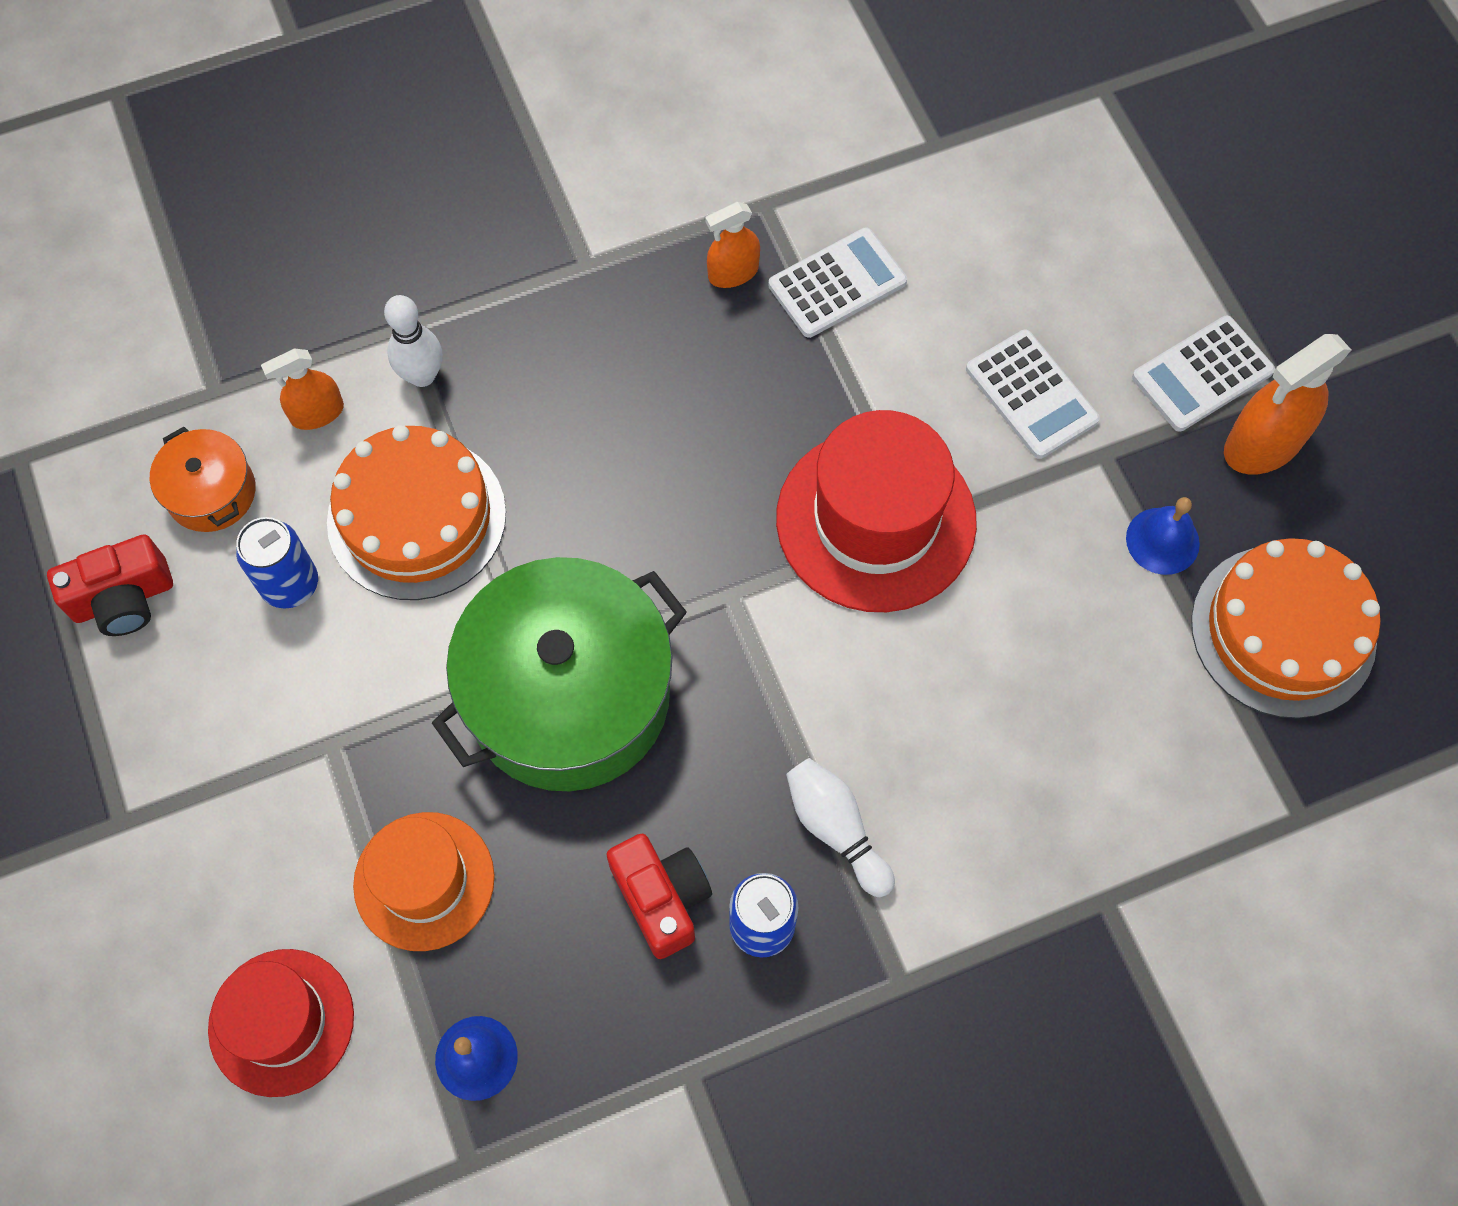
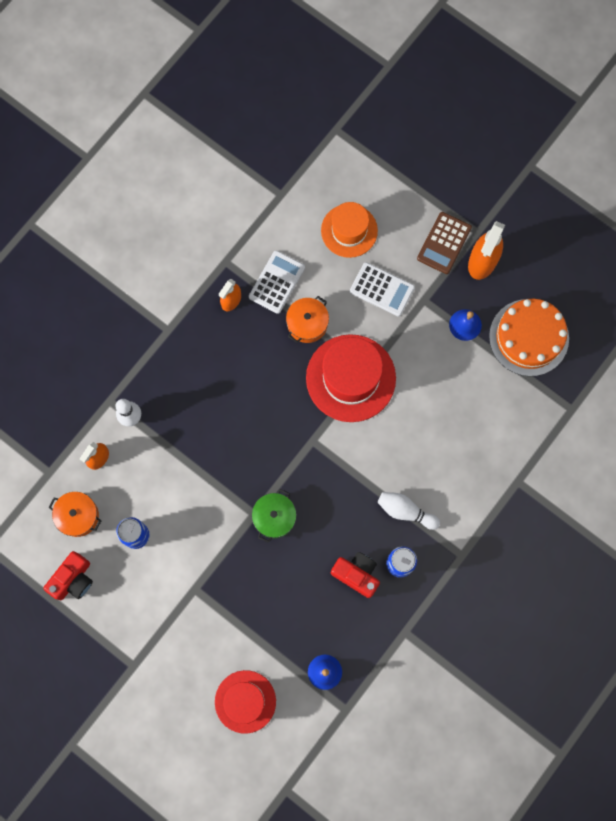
camera: 30 degrees left, 10 degrees up
orange cake [327,425,506,600] -> none
orange hat [353,812,495,951] -> orange hat moved to [321,202,378,258]
green pot [432,557,687,791] -> green pot [252,489,296,543], size x0.47
white calculator [1132,316,1275,432] -> brown calculator [417,212,472,274]
none -> orange pot [286,296,329,343]

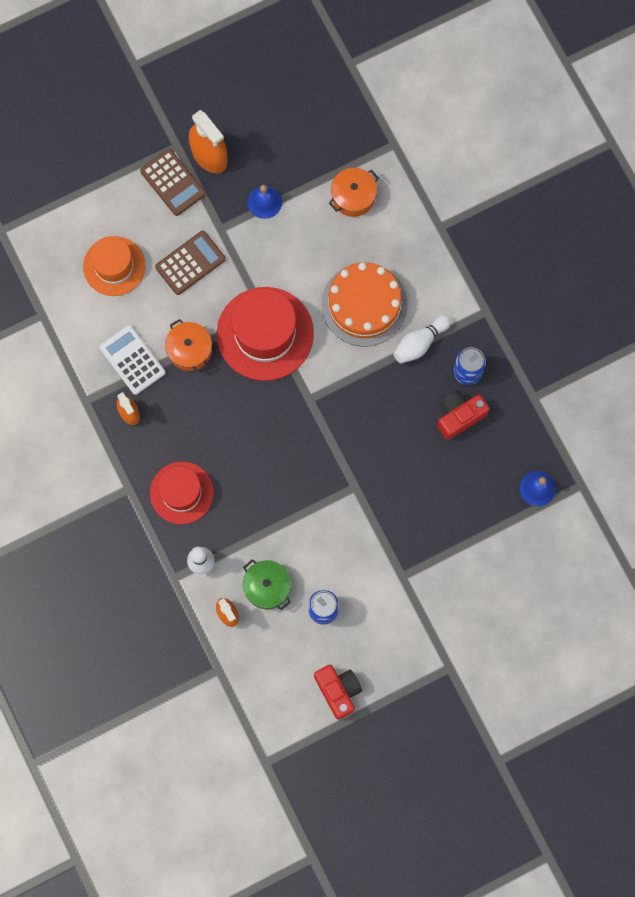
camera: 65 degrees left, 0 degrees up
orange pot [49,492,101,537] -> orange pot moved to [329,168,379,217]
red hat [215,670,276,734] -> red hat moved to [150,461,214,524]
green pot [252,489,296,543] -> green pot moved to [243,559,291,610]
white calculator [350,262,415,317] -> brown calculator [155,231,226,295]
orange cake [489,299,569,376] -> orange cake moved to [321,262,408,347]

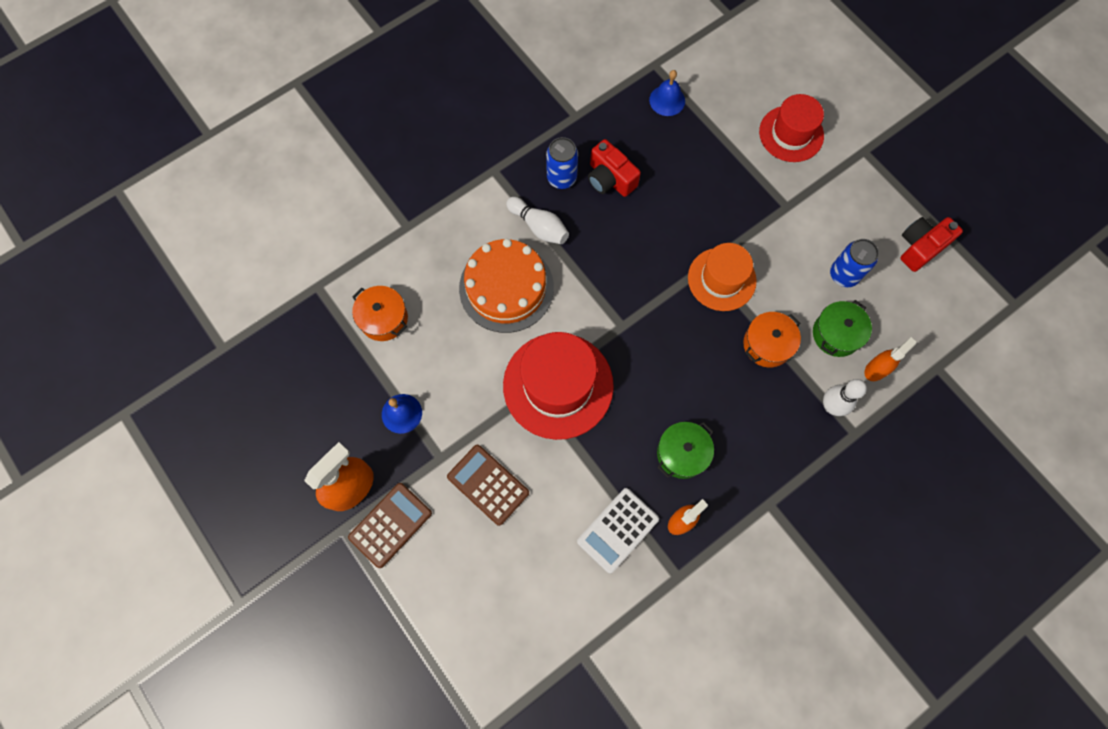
camera: 100 degrees left, 5 degrees down
orange hat [83,236,145,296] -> orange hat moved to [688,243,757,311]
red hat [150,461,214,524] -> red hat moved to [759,94,824,162]
orange pot [165,319,212,372] -> orange pot moved to [743,312,801,367]
none -> green pot [657,422,714,479]

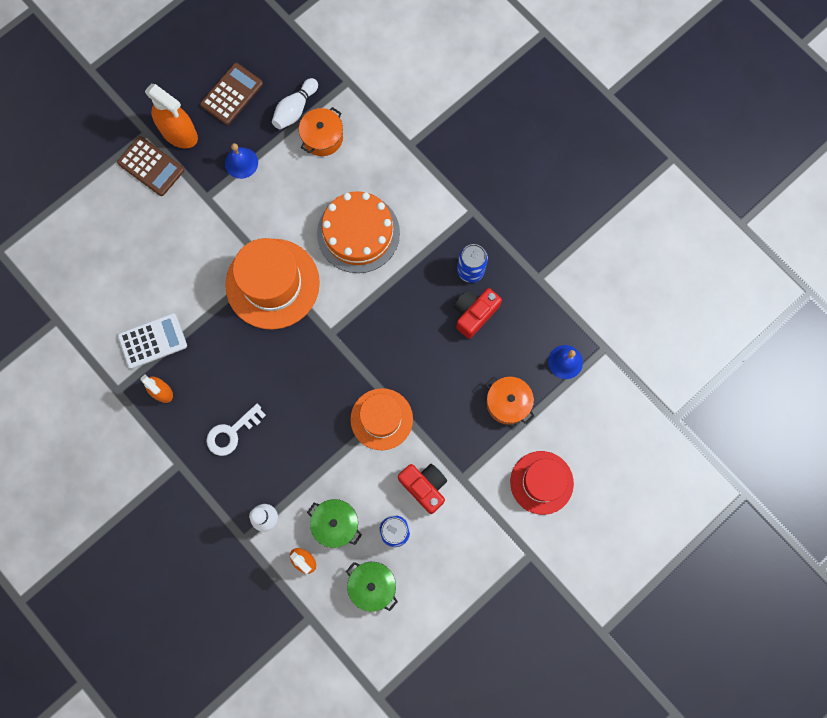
camera: 85 degrees right, 5 degrees up
brown calculator [447,445,529,526] -> brown calculator moved to [200,63,263,125]
red hat [503,332,614,440] -> orange hat [225,238,320,330]
white bowling pin [506,197,569,244] -> white bowling pin moved to [272,78,318,129]
white calculator [577,488,659,573] -> white calculator turned 120 degrees clockwise [118,313,187,369]
green pot [657,422,714,479] -> green pot moved to [346,562,398,612]
orange pot [743,312,801,367] -> orange pot moved to [486,377,534,425]
red camera [900,217,963,272] -> red camera moved to [398,464,447,514]
none -> white key [206,404,266,456]

